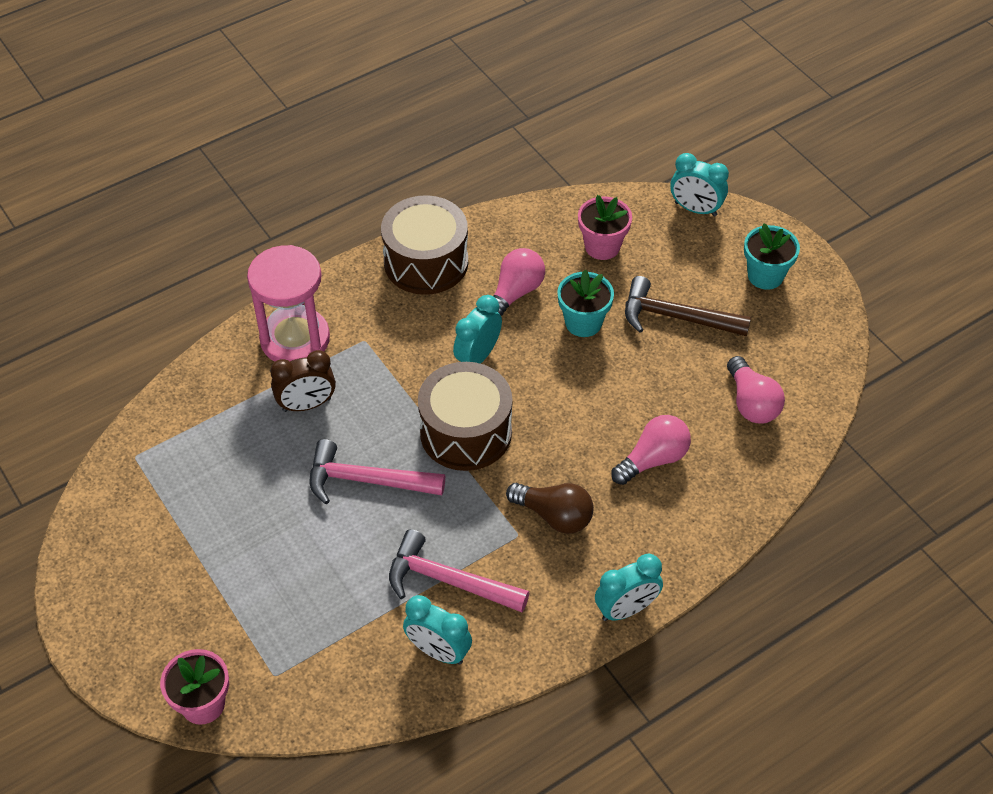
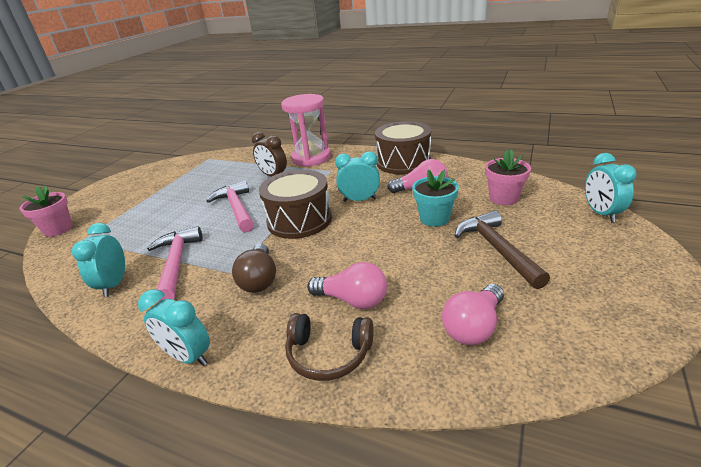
camera: 60 degrees right, 20 degrees down
turquoise flower pot [744,224,800,290] -> none
none -> brown headphones [285,313,373,381]

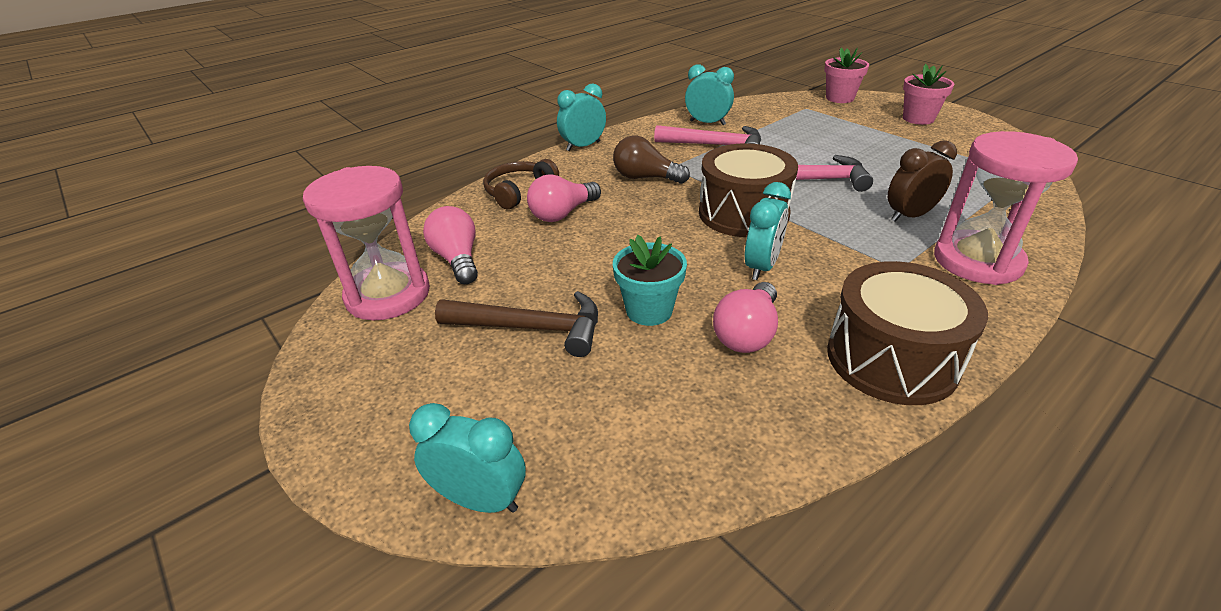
camera: 115 degrees right, 5 degrees up
pink flower pot [485,150,531,205] -> pink flower pot moved to [903,64,954,125]
none -> pink hourglass [303,166,430,321]

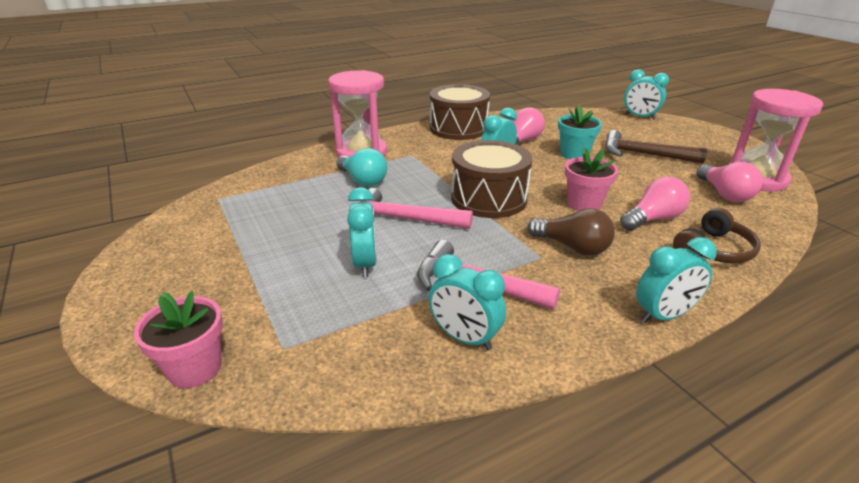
camera: 170 degrees left, 5 degrees down
brown clock [888,140,957,222] -> turquoise light bulb [336,148,387,187]
pink flower pot [903,64,954,125] -> pink flower pot moved to [565,148,618,211]
none -> turquoise clock [347,187,377,277]

